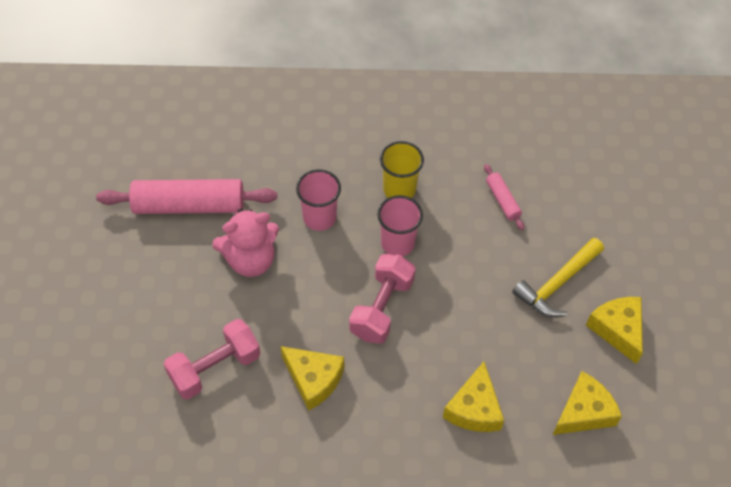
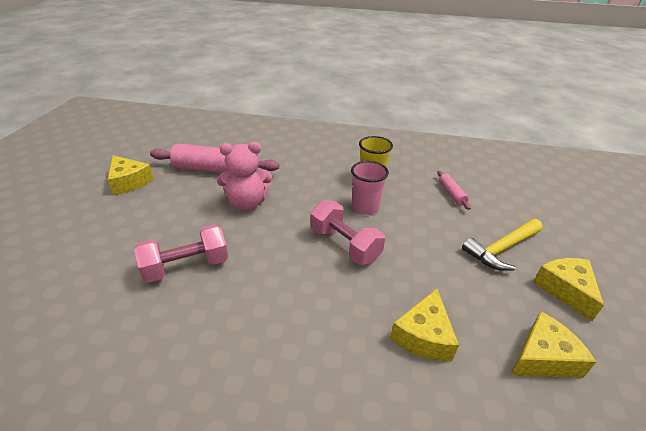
camera: 10 degrees right, 20 degrees down
yellow cheese [281,346,344,411] -> yellow cheese moved to [107,155,154,195]
pink cup [296,169,341,231] -> none
pink dumbbell [349,254,416,344] -> pink dumbbell turned 75 degrees counterclockwise [310,200,385,265]

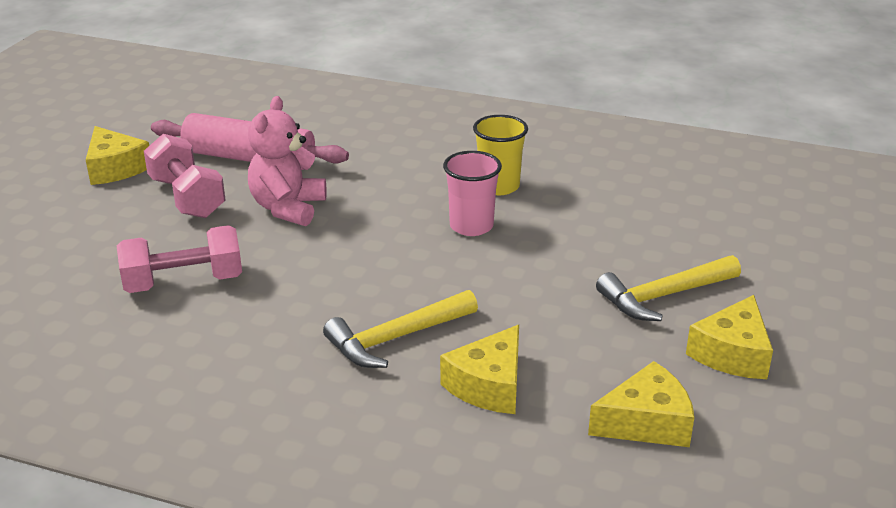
camera: 10 degrees right, 5 degrees down
pink teddy bear [217,142,272,210] -> pink teddy bear turned 105 degrees clockwise [248,96,327,226]
pink dumbbell [310,200,385,265] -> pink dumbbell moved to [144,134,226,218]
pink rolling pin [438,171,471,210] -> none
yellow cheese [533,258,604,321] -> yellow cheese turned 150 degrees counterclockwise [686,295,773,379]
none -> yellow hammer [323,290,478,368]

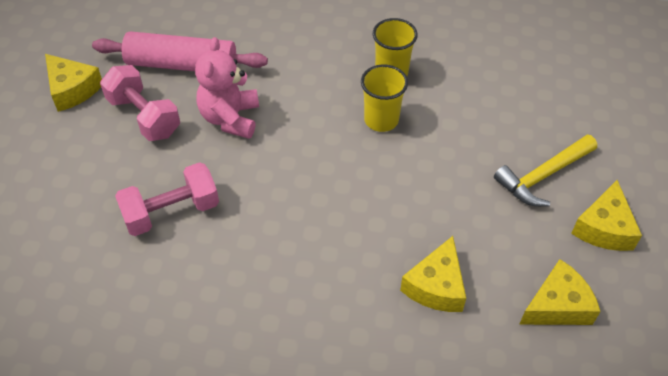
camera: 10 degrees left, 20 degrees up
yellow hammer [323,290,478,368] -> none
pink cup [443,151,502,236] -> yellow cup [361,64,408,132]

